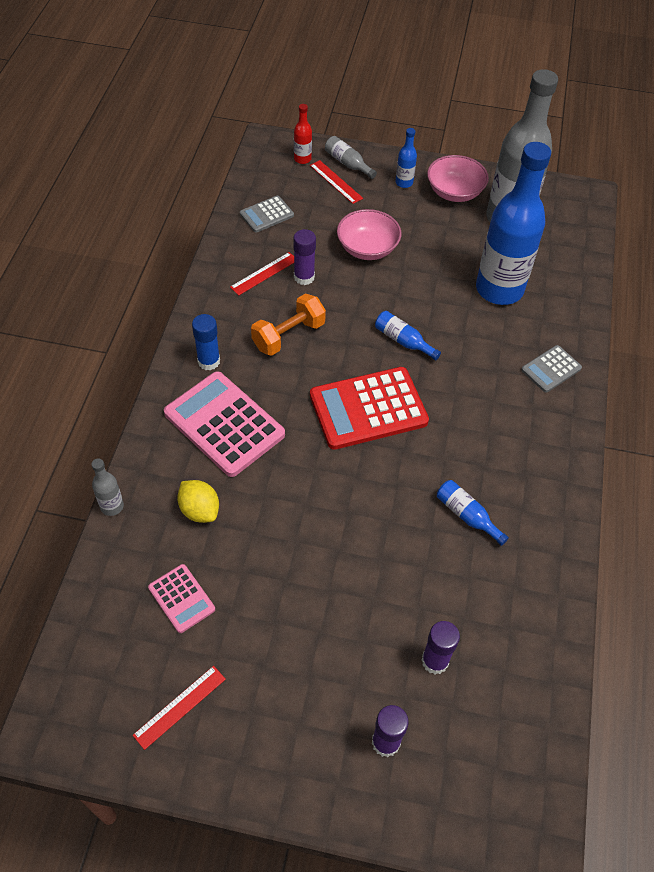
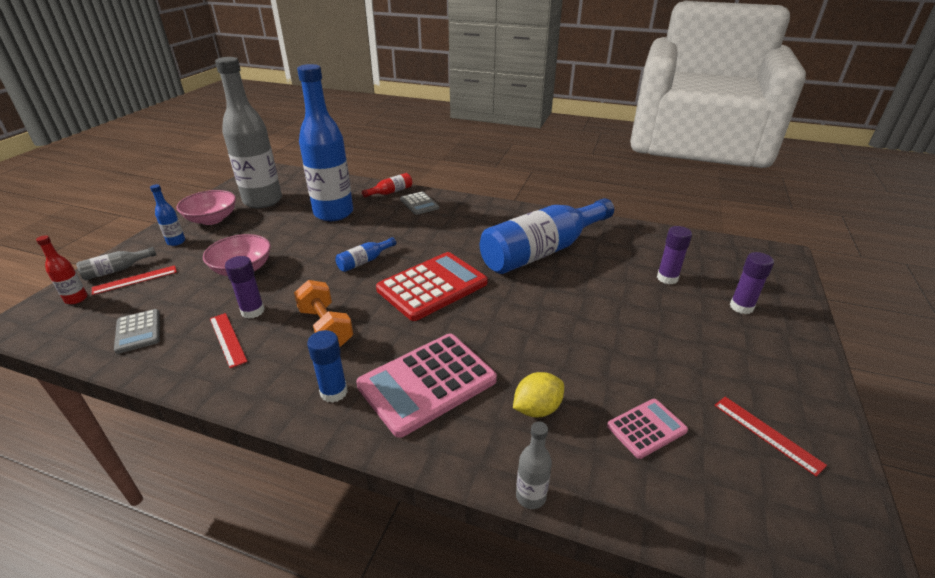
camera: 80 degrees left, 20 degrees down
red calculator [310,367,429,450] -> red calculator turned 120 degrees counterclockwise [376,252,488,321]
blue bottle [437,480,509,546] -> blue bottle [480,198,614,274], size x2.49
none -> red bottle [362,173,412,198]

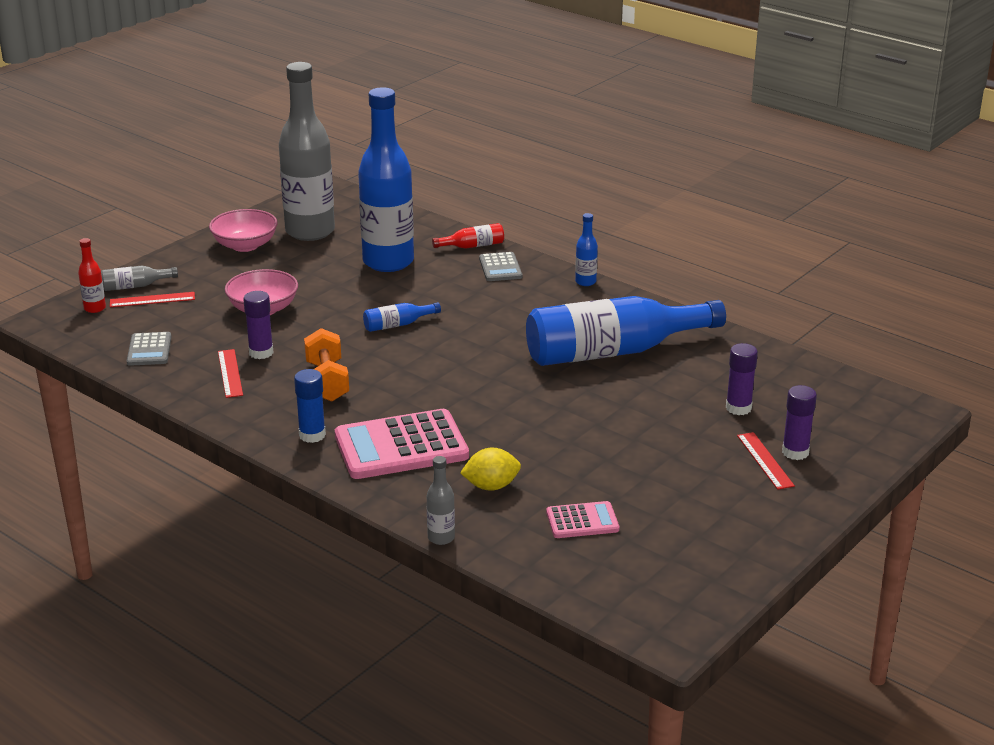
camera: 20 degrees right, 5 degrees down
blue bottle [150,184,185,246] -> blue bottle moved to [575,213,598,286]
red calculator [376,252,488,321] -> none
red ruler [714,397,827,477] -> red ruler moved to [737,432,795,490]

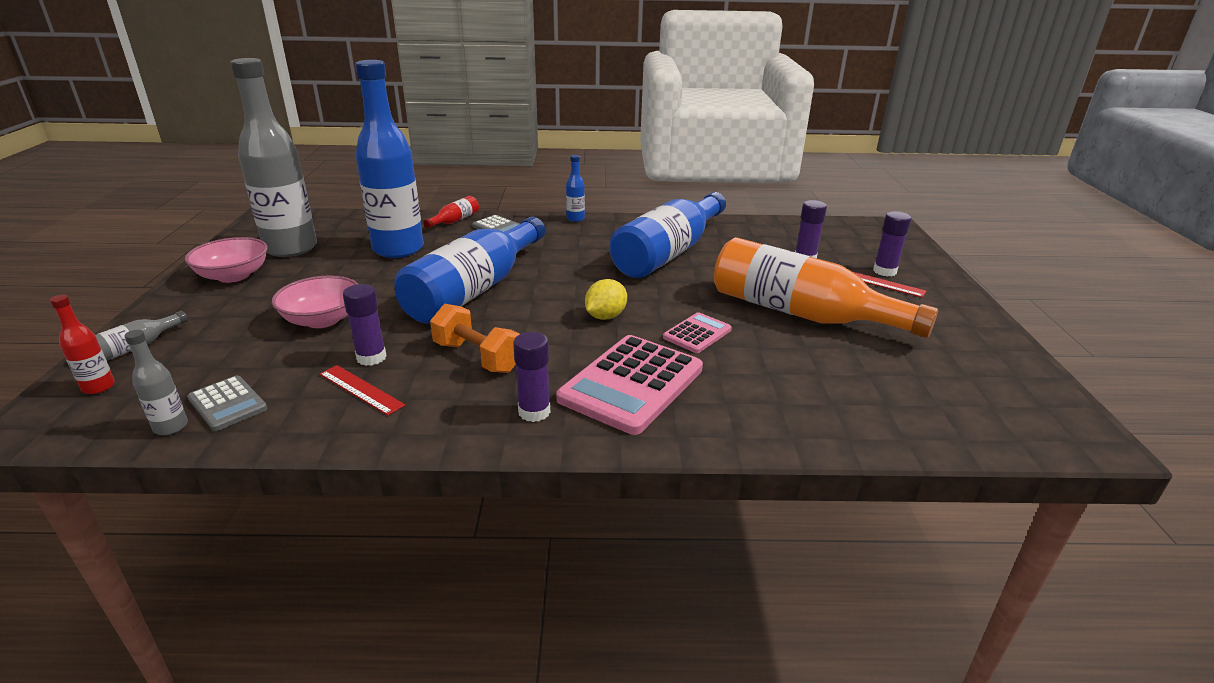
camera: 40 degrees left, 0 degrees up
red ruler [110,292,195,307] -> none
blue glue stick [294,369,326,443] -> purple glue stick [513,332,550,422]
blue bottle [363,302,441,332] -> blue bottle [394,217,545,324], size x2.49
grey bottle [427,456,455,545] -> grey bottle moved to [124,330,188,435]
yellow lemon [460,448,521,491] -> yellow lemon moved to [585,279,627,320]
pink calculator [546,501,619,538] -> pink calculator moved to [663,312,732,353]
none -> orange bottle [714,237,938,338]

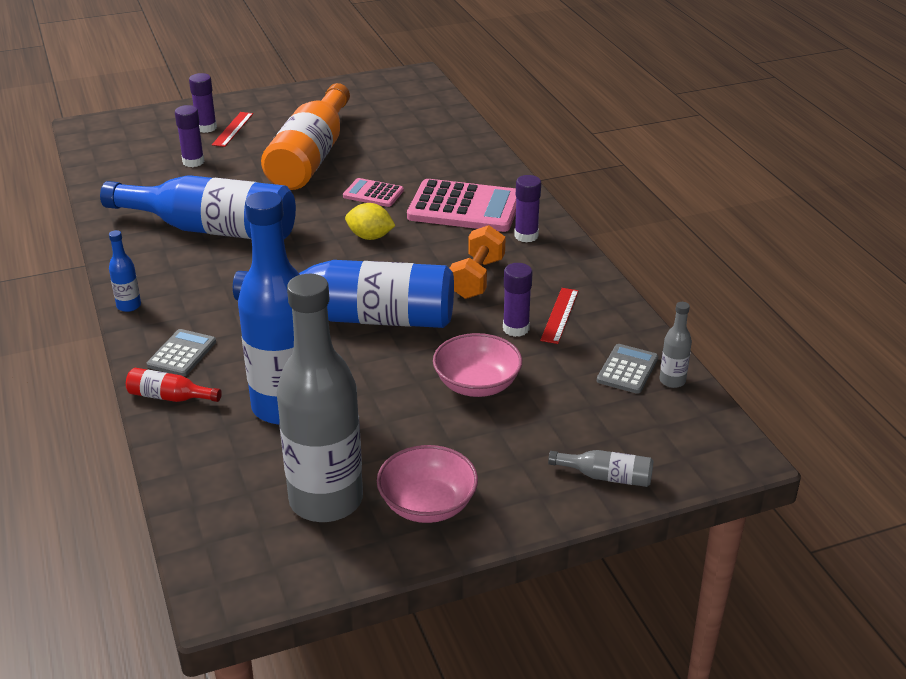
camera: 110 degrees left, 5 degrees up
red bottle [50,295,115,394] -> none

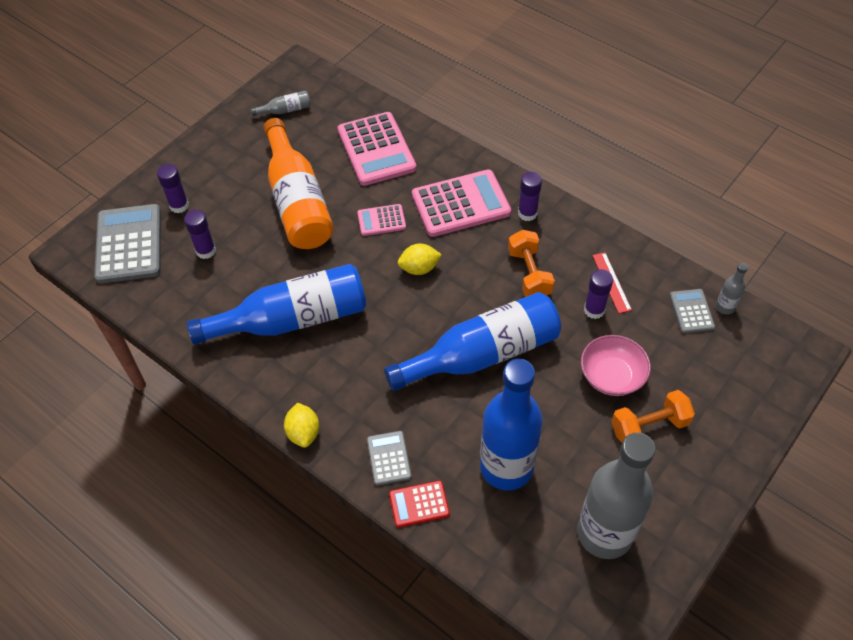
camera: 30 degrees left, 20 degrees up
blue bottle [109,230,141,312] -> yellow lemon [284,403,319,448]
red bottle [126,368,222,402] -> red calculator [389,481,450,528]
red ruler [212,112,253,147] -> none
pink bowl [377,445,478,523] -> none
grey bottle [548,450,653,487] -> grey bottle moved to [251,91,311,116]
none -> grey calculator [94,204,161,283]
none -> pink calculator [338,112,416,186]
none -> orange dumbbell [611,390,695,443]

